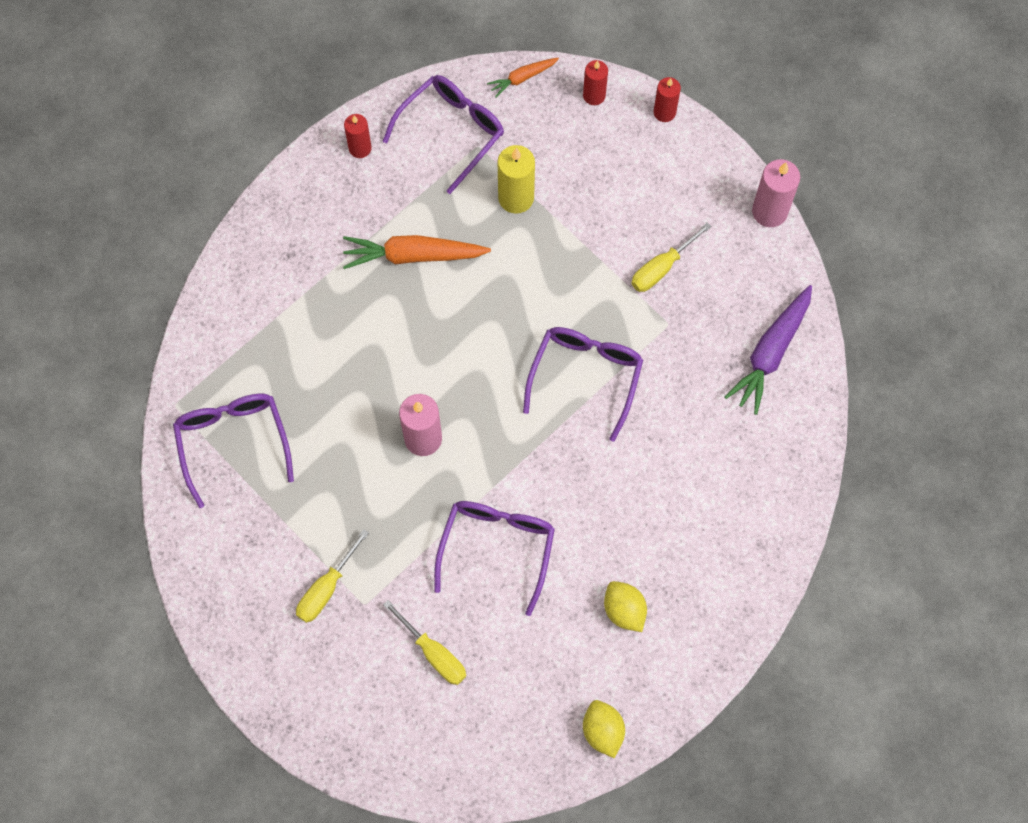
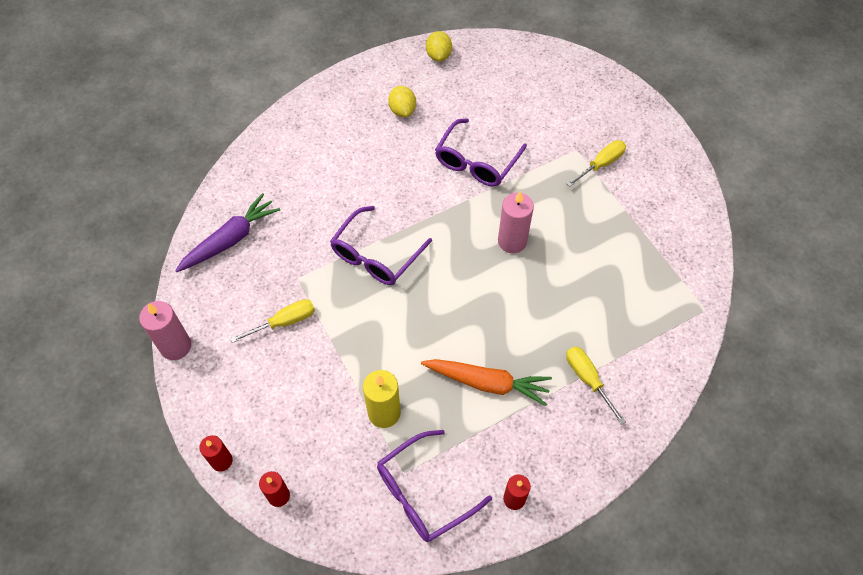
camera: 165 degrees left, 10 degrees down
purple glasses [173,394,294,508] -> none
yellow screwdriver [383,600,466,685] -> yellow screwdriver moved to [566,346,626,425]
orange carrot [487,58,559,97] -> none

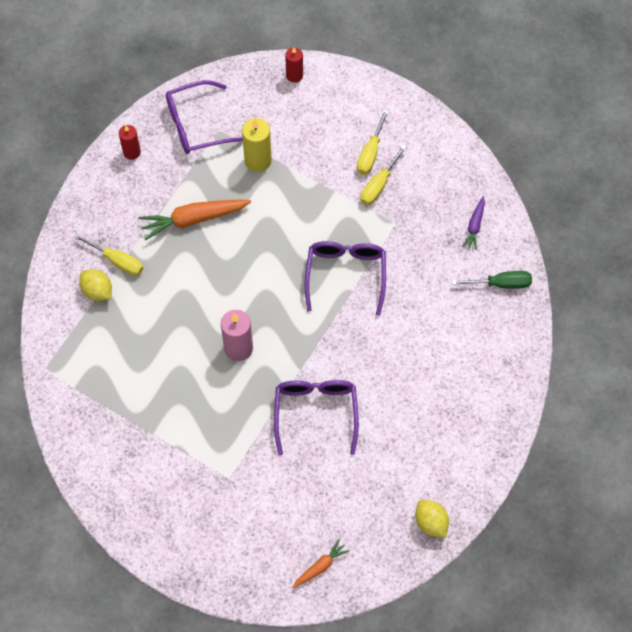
camera: 150 degrees right, 5 degrees up
pink candle [139,301,191,360] -> none
purple carrot [175,193,280,272] -> purple carrot [462,196,485,250], size x0.54
red candle [199,435,233,472] -> none
purple glasses [377,430,492,542] -> purple glasses turned 135 degrees counterclockwise [166,80,243,154]
yellow lemon [388,86,416,117] -> yellow lemon moved to [79,269,112,301]
yellow screwdriver [566,140,626,187] -> yellow screwdriver moved to [357,109,389,175]
none -> orange carrot [292,539,349,588]
none -> green screwdriver [452,271,532,289]

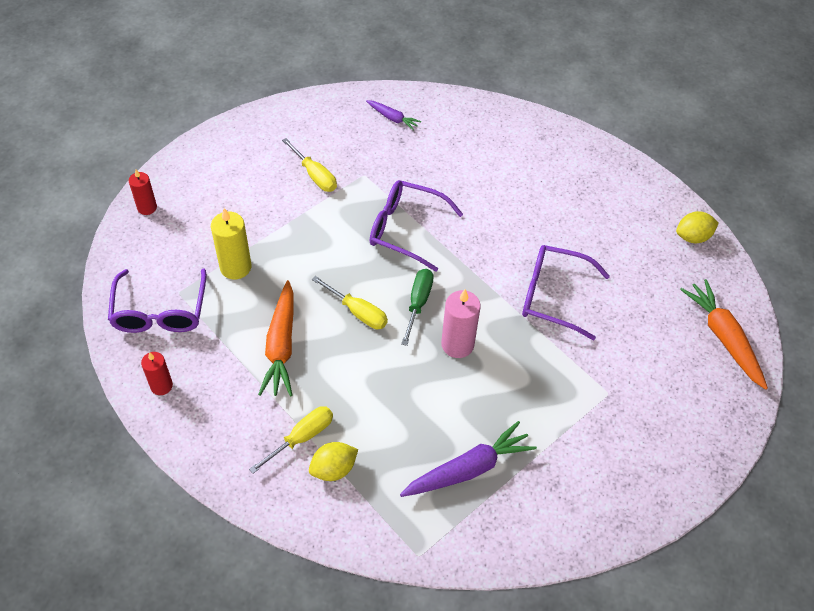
camera: 75 degrees left, 10 degrees down
orange carrot [292,539,349,588] -> orange carrot [680,279,768,390], size x1.84
yellow screwdriver [357,109,389,175] -> yellow screwdriver moved to [312,276,388,329]
green screwdriver [452,271,532,289] -> green screwdriver moved to [401,269,434,346]
none -> purple carrot [400,421,537,497]

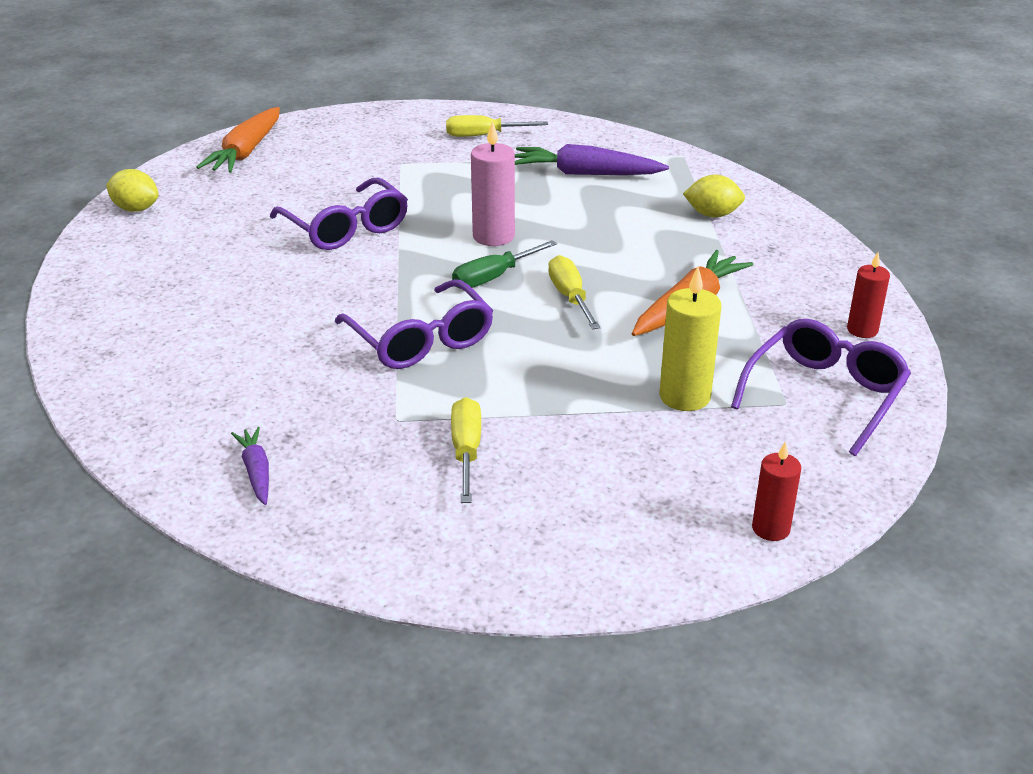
camera: 140 degrees left, 20 degrees down
yellow screwdriver [249,406,333,473] -> yellow screwdriver moved to [446,115,548,137]

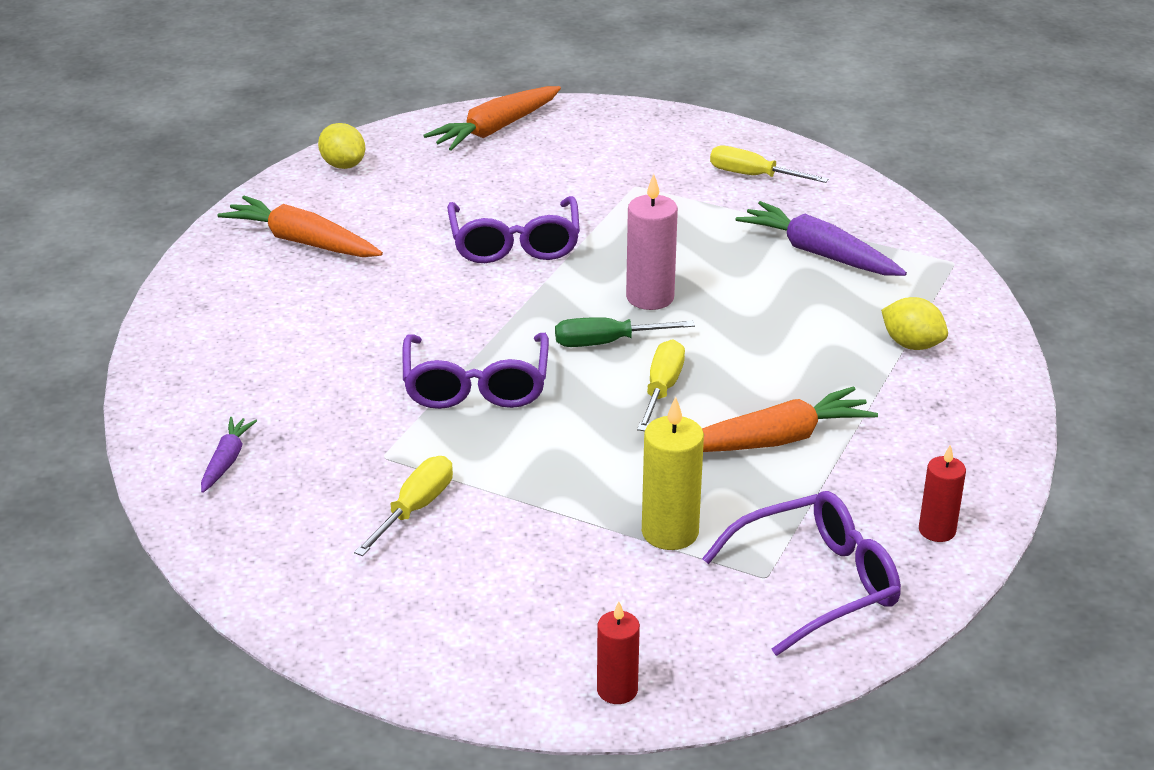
camera: 30 degrees right, 0 degrees up
none -> orange carrot [217,196,383,257]

